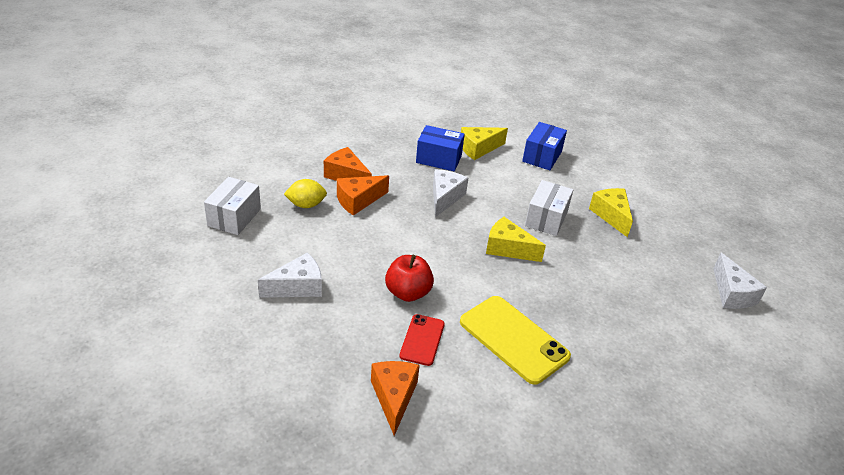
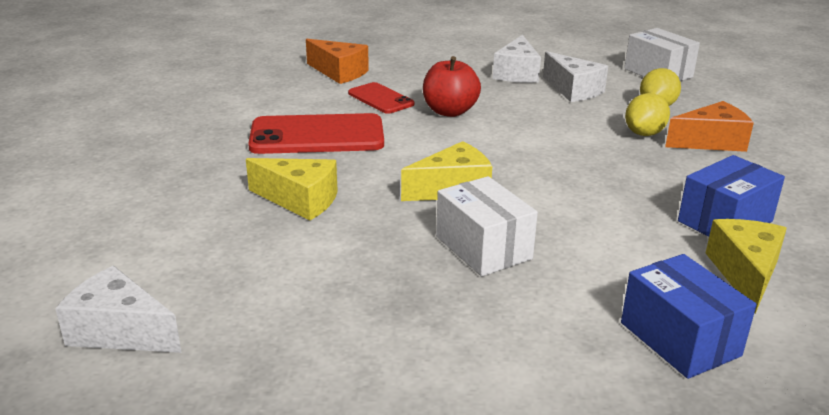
camera: 130 degrees right, 10 degrees down
orange cheese [337,175,389,216] -> yellow lemon [625,93,670,136]
white cheese [433,169,468,217] -> white cheese moved to [543,51,608,102]
yellow phone [460,296,571,385] -> red phone [248,113,384,154]
yellow cheese [589,188,633,237] -> yellow cheese moved to [246,158,338,220]

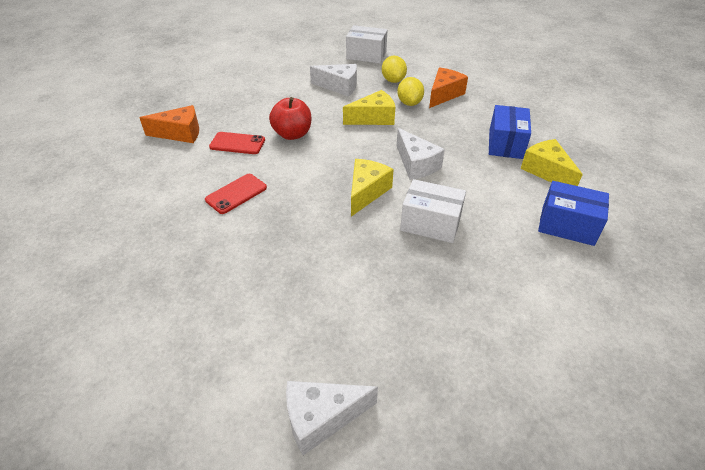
camera: 40 degrees left, 15 degrees up
yellow cheese [246,158,338,220] -> yellow cheese moved to [343,90,395,125]
red phone [248,113,384,154] -> red phone [205,174,267,214], size x0.57
white cheese [493,35,541,83] -> white cheese moved to [397,128,445,180]

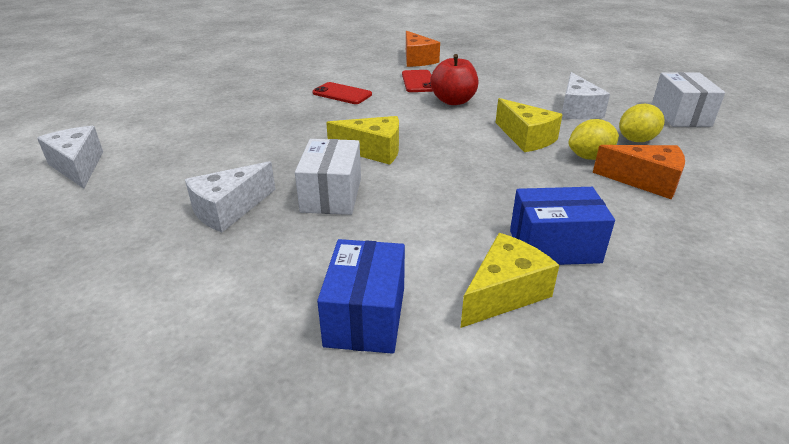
camera: 75 degrees right, 10 degrees down
white cheese [397,128,445,180] -> white cheese moved to [185,161,276,232]

